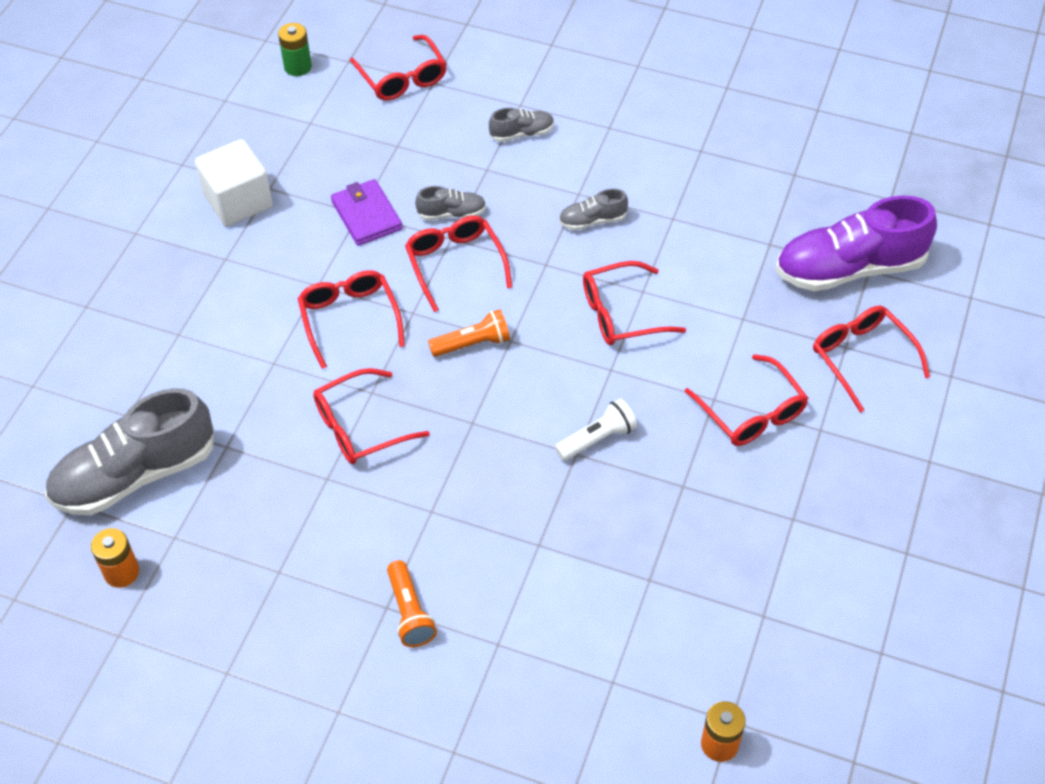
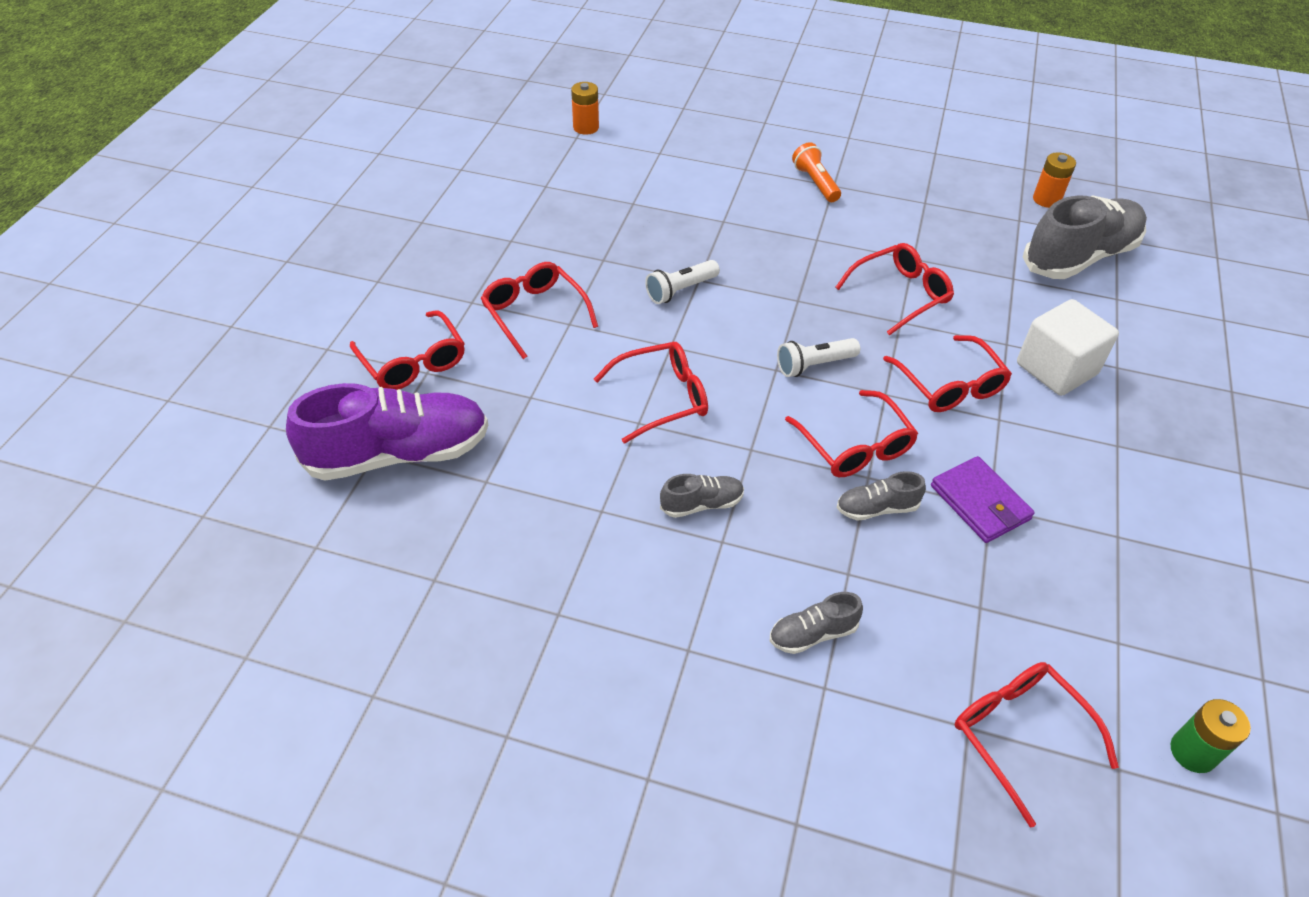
camera: 175 degrees right, 5 degrees down
white cube [195,139,273,226] -> white cube moved to [1017,299,1119,396]
orange flashlight [428,309,510,357] -> white flashlight [777,338,860,377]

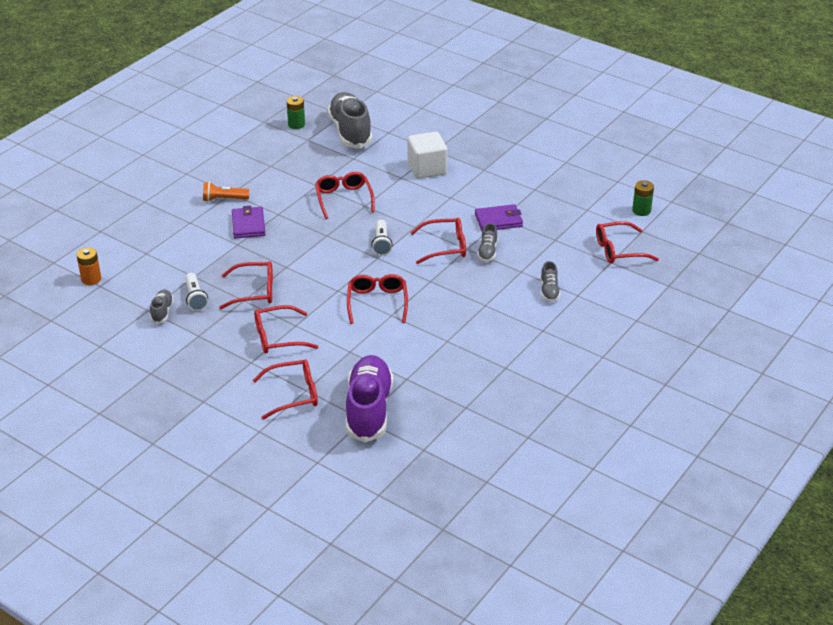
camera: 70 degrees left, 10 degrees down
white flashlight [645,260,720,304] -> white flashlight moved to [185,273,208,311]
grey shoe [660,474,744,518] -> grey shoe moved to [150,289,174,324]
red glasses [883,335,1012,412] -> red glasses moved to [219,261,273,309]
orange battery [1033,152,1076,208] -> green battery [287,96,305,129]
none -> purple wallet [232,206,266,239]

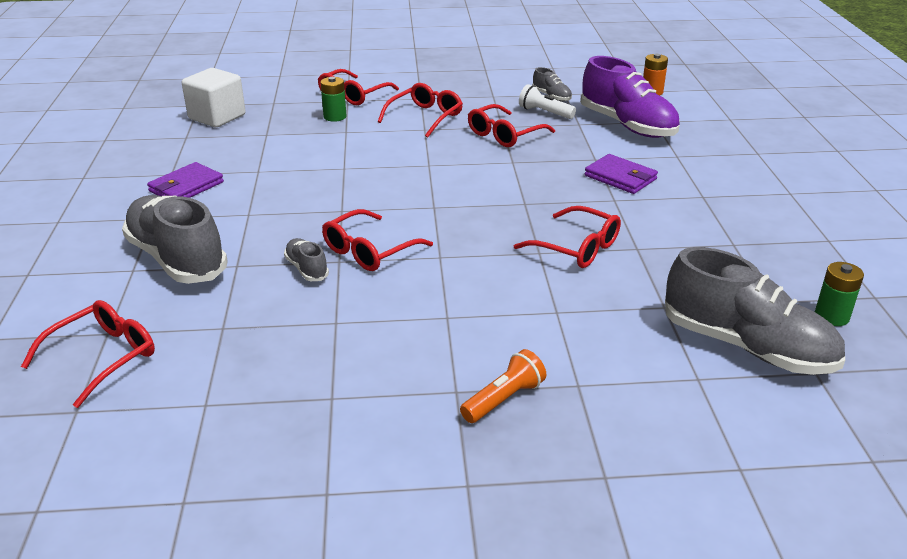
camera: 140 degrees right, 5 degrees down
orange flashlight [203,182,249,202] -> orange flashlight moved to [460,349,546,423]
purple shoe [346,355,393,442] -> purple shoe moved to [580,56,680,138]
red glasses [347,274,408,324] -> none
white flashlight [371,220,393,256] -> none
white cube [407,132,447,179] -> white cube moved to [182,68,246,127]
purple wallet [475,204,523,231] -> purple wallet moved to [147,162,224,198]
grey shoe [541,261,560,302] -> grey shoe [122,195,228,284], size x2.21
green battery [632,180,654,216] -> green battery moved to [320,77,346,122]

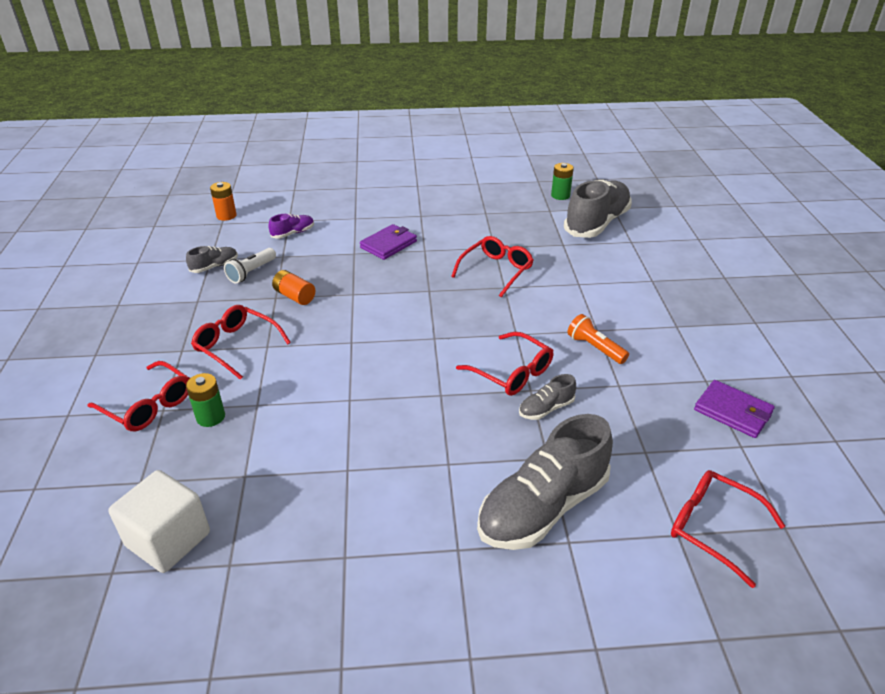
camera: 90 degrees left, 5 degrees up
purple wallet [147,162,224,198] -> purple wallet moved to [694,380,775,438]
orange flashlight [460,349,546,423] -> orange flashlight moved to [567,314,629,364]
red glasses [468,104,555,147] -> orange battery [272,270,316,305]
purple shoe [580,56,680,138] -> purple shoe [268,214,314,239], size x0.45

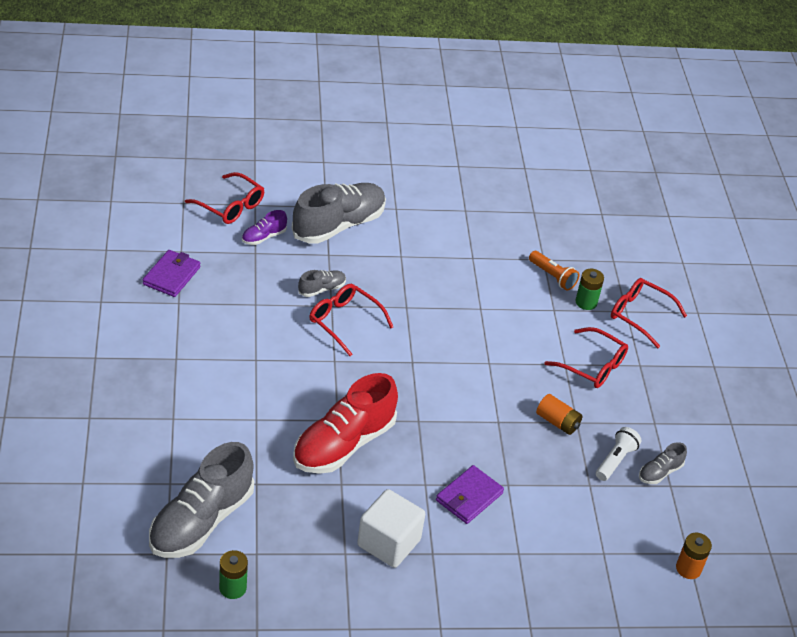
camera: 175 degrees right, 5 degrees up
white cube [108,470,210,573] -> white cube moved to [357,489,425,568]
purple shoe [268,214,314,239] -> purple shoe moved to [242,210,287,245]
red glasses [451,236,534,297] -> red shoe [293,373,398,474]
orange flashlight [567,314,629,364] -> orange flashlight moved to [529,251,579,291]
purple wallet [694,380,775,438] -> purple wallet turned 75 degrees clockwise [143,250,200,297]

